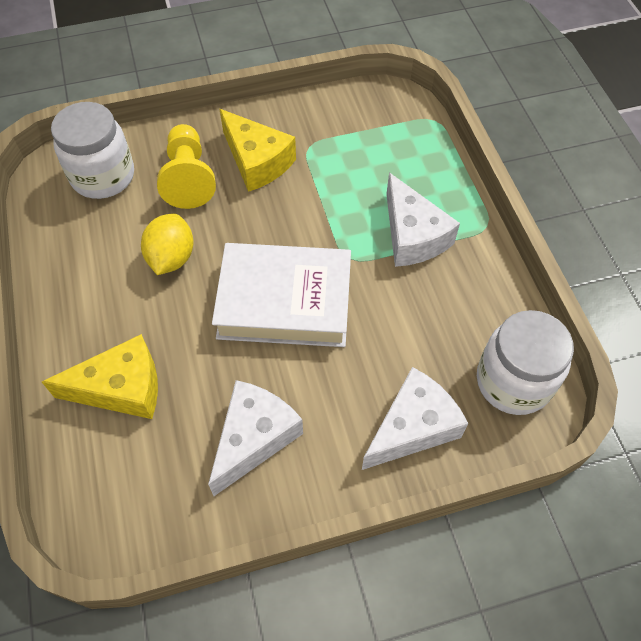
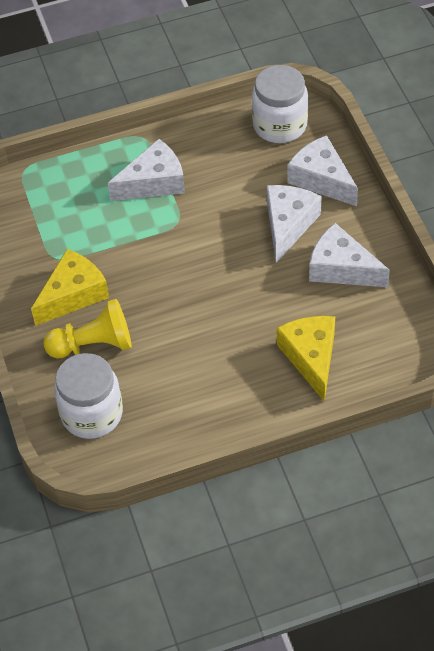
camera: 90 degrees left, 5 degrees down
yellow lemon [141,213,193,275] -> none
white book [212,243,351,347] -> none
none -> white cheese [267,185,322,263]

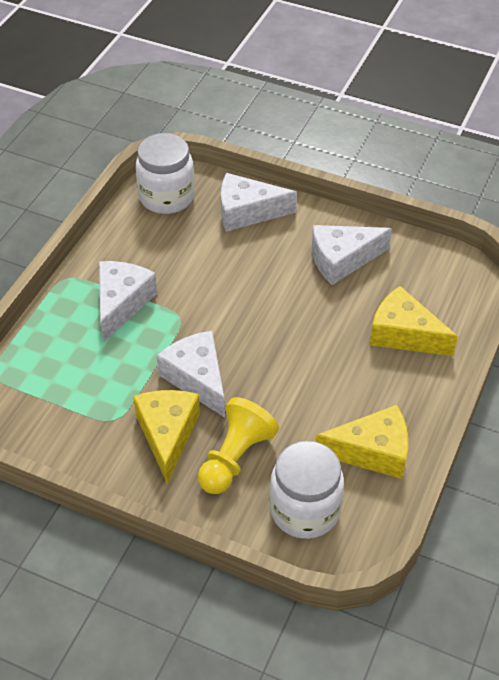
camera: 50 degrees left, 5 degrees down
white cheese [267,185,322,263] -> white cheese moved to [157,331,225,418]
none -> yellow cheese [315,405,408,479]

